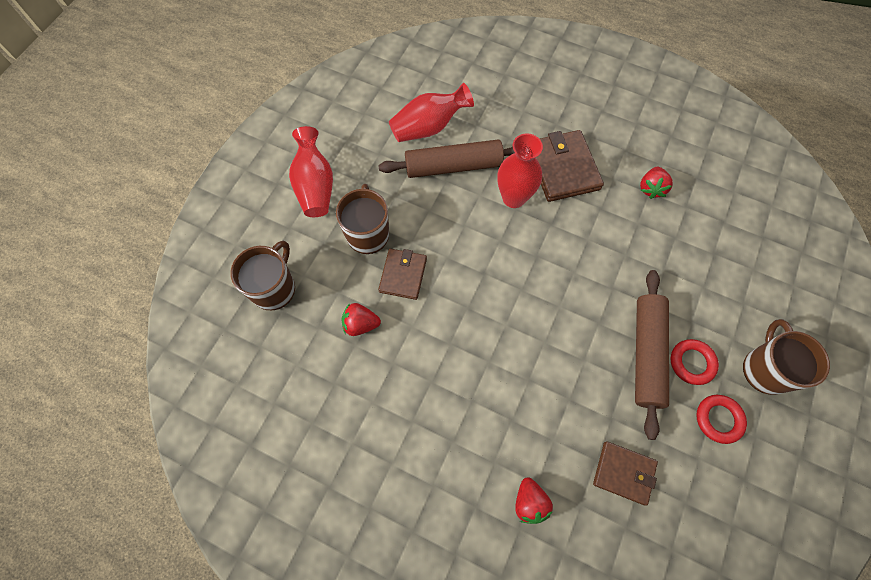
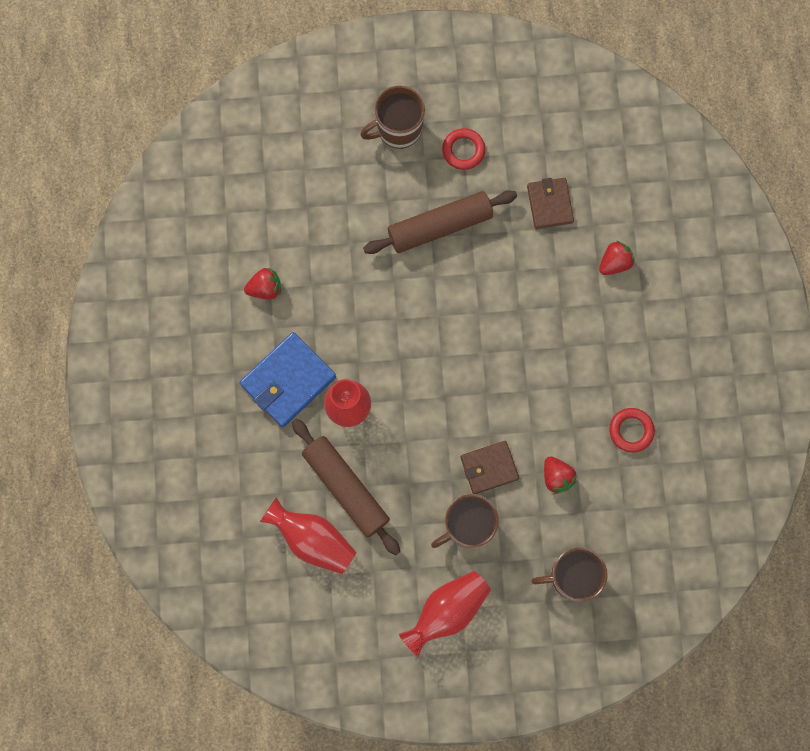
camera: 120 degrees left, 10 degrees up
brown wallet [535,130,604,202] -> blue wallet [240,332,336,427]
red ring [671,339,719,385] -> red ring moved to [609,408,655,453]

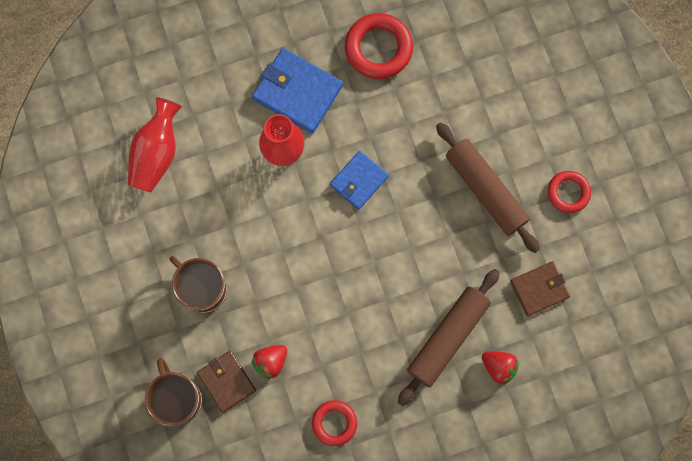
camera: 75 degrees right, 0 degrees up
red strawberry [244,268,281,299] -> red ring [345,13,413,79]
brown rolling pin [292,419,400,556] -> brown rolling pin moved to [398,269,500,406]
brown mug [360,86,425,149] -> none
red vase [399,571,491,657] -> none
brown wallet [460,441,519,494] -> brown wallet moved to [197,351,256,413]
none -> blue wallet [330,151,389,210]

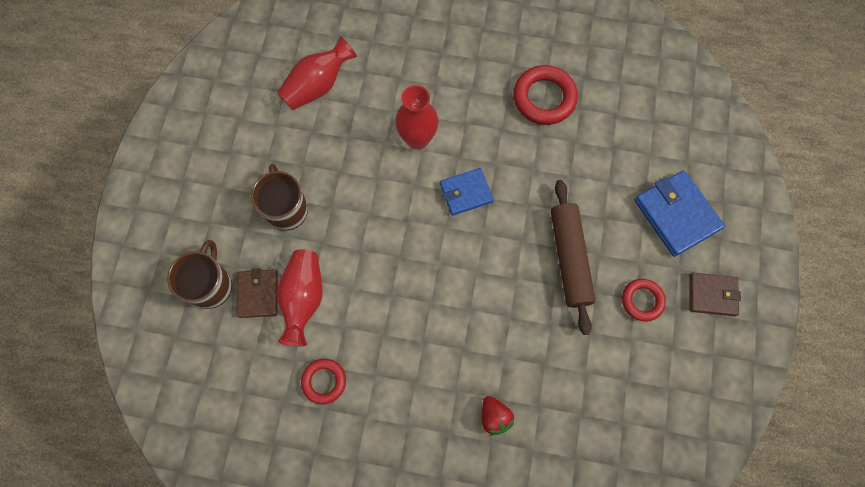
camera: 30 degrees right, 5 degrees down
red strawberry [251,345,287,380] -> red vase [277,249,323,346]
blue wallet [252,48,343,133] -> blue wallet moved to [635,170,725,257]
brown rolling pin [398,269,500,406] -> none
brown wallet [510,261,570,316] -> brown wallet moved to [689,273,741,316]

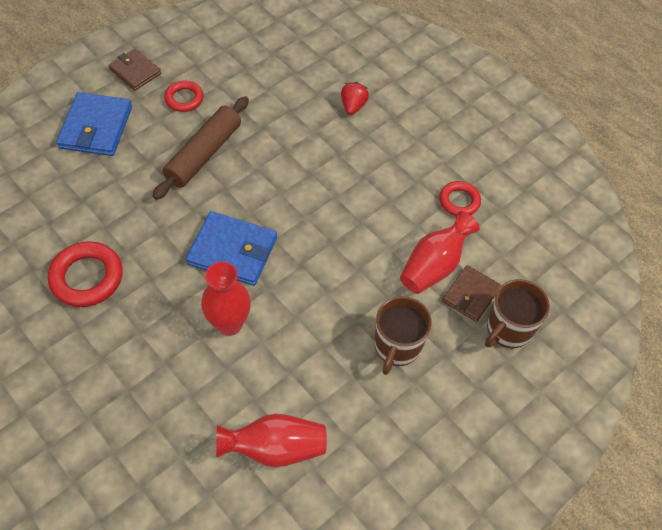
camera: 145 degrees left, 15 degrees down
blue wallet [440,168,494,216] -> blue wallet [186,211,277,286], size x1.56

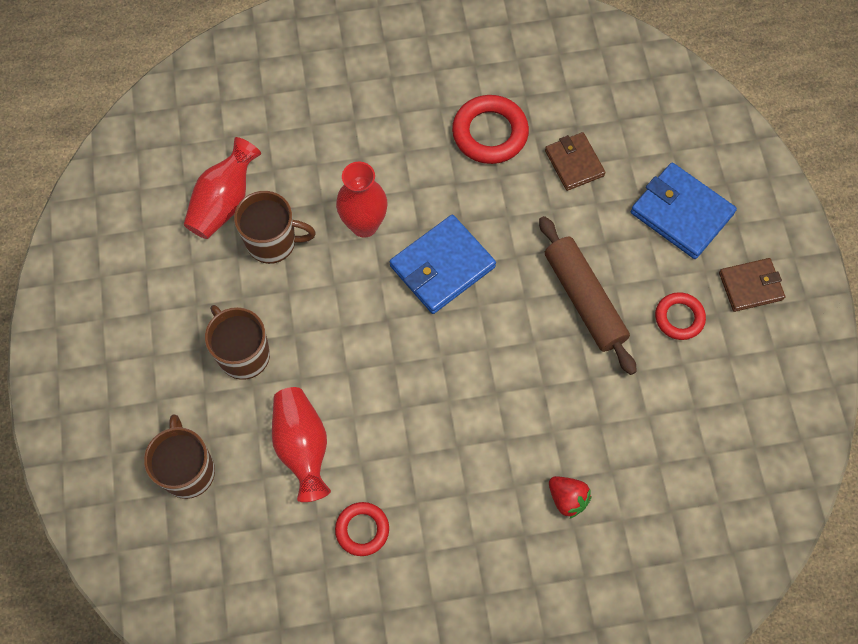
camera: 125 degrees right, 10 degrees up
brown wallet [442,265,501,322] -> brown wallet moved to [545,132,606,191]
none -> brown mug [234,191,316,264]

